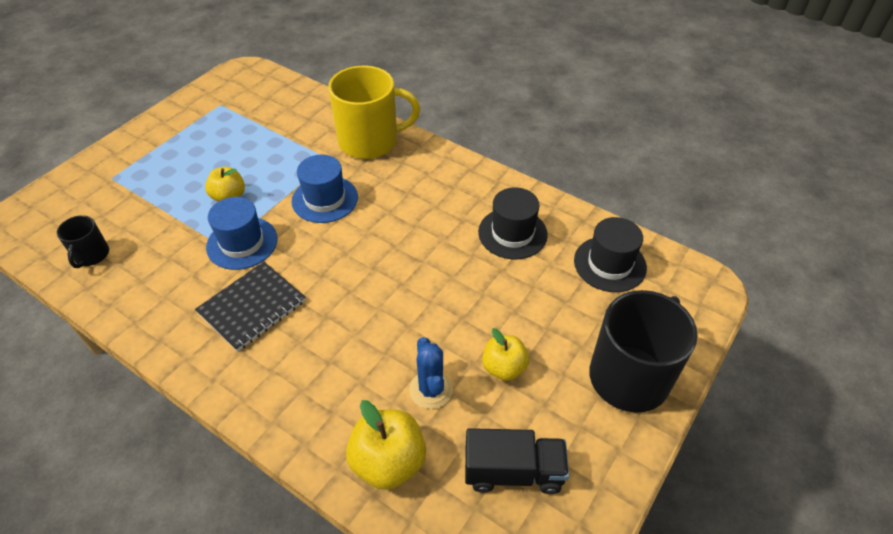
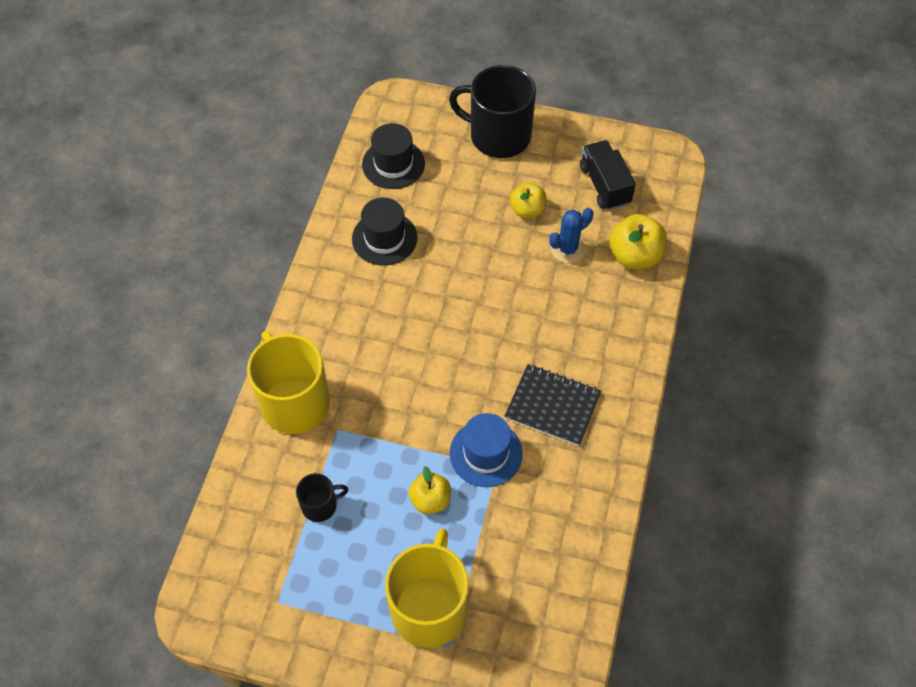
camera: 110 degrees left, 10 degrees up
black mug [57,215,109,268] -> black mug moved to [296,473,348,522]
blue hat [292,155,358,223] -> none
none -> yellow mug [385,528,469,648]

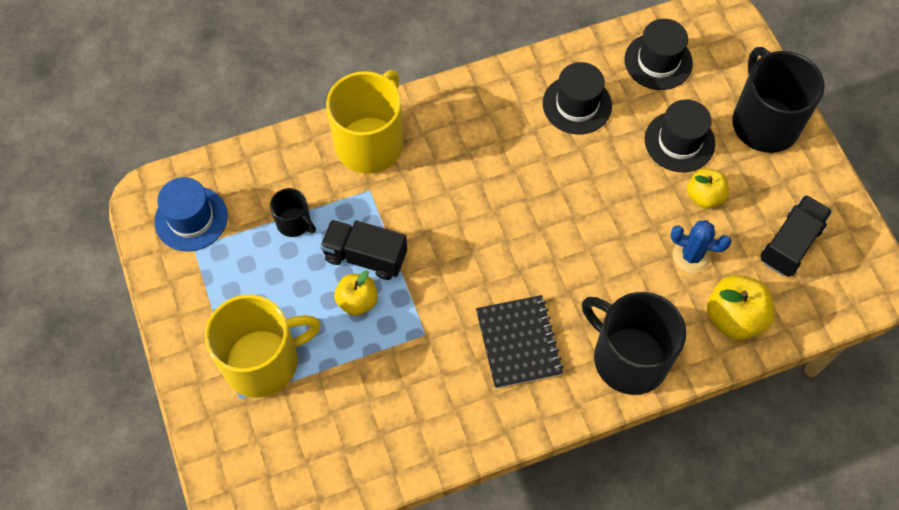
camera: 55 degrees right, 5 degrees up
blue hat [450,413,523,487] -> blue hat moved to [154,177,228,252]
none -> black truck [320,220,407,280]
none -> black mug [582,292,686,395]
none -> black hat [645,99,715,172]

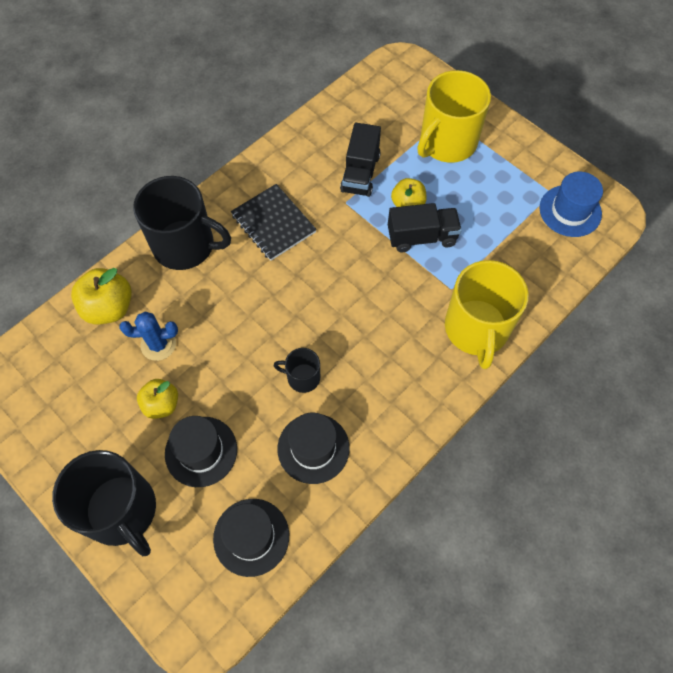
camera: 155 degrees right, 0 degrees up
black mug [270,188,316,237] -> black mug moved to [274,348,320,393]
black truck [761,195,832,277] -> black truck moved to [340,123,381,197]

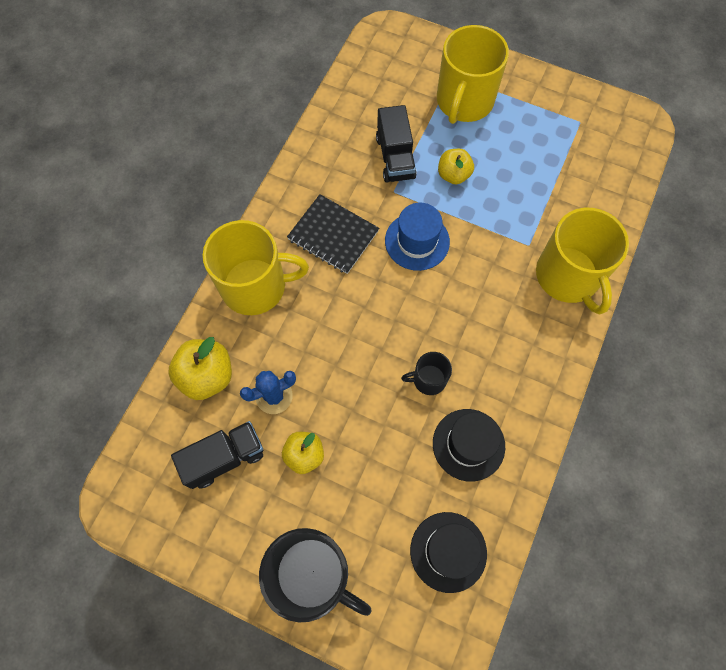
camera: 20 degrees left, 5 degrees up
black mug [133,176,231,270] -> yellow mug [203,220,309,315]
black hat [165,416,237,487] -> none
black truck [388,203,462,252] -> black truck moved to [171,421,263,489]
blue hat [539,172,603,237] -> blue hat moved to [385,203,450,271]

